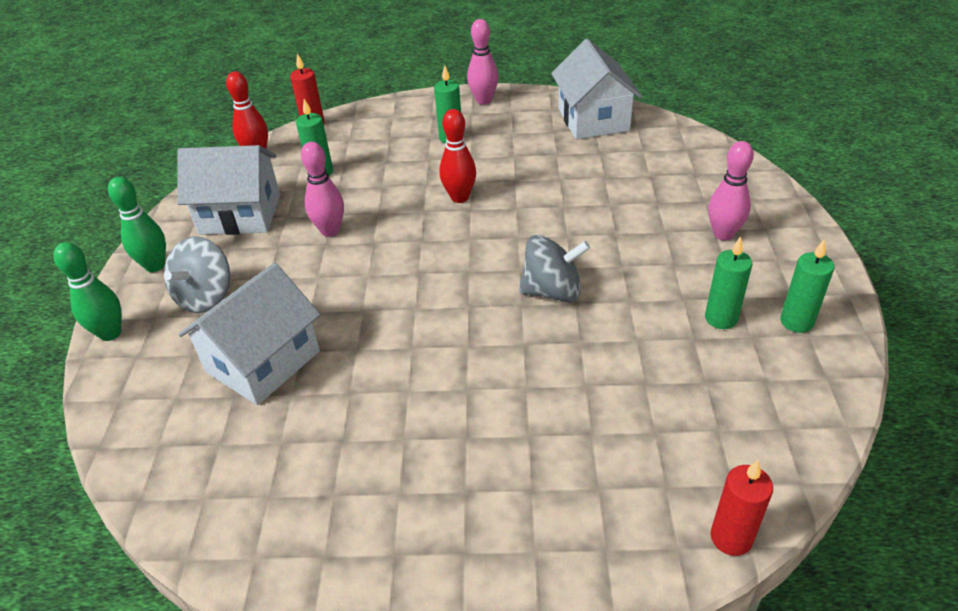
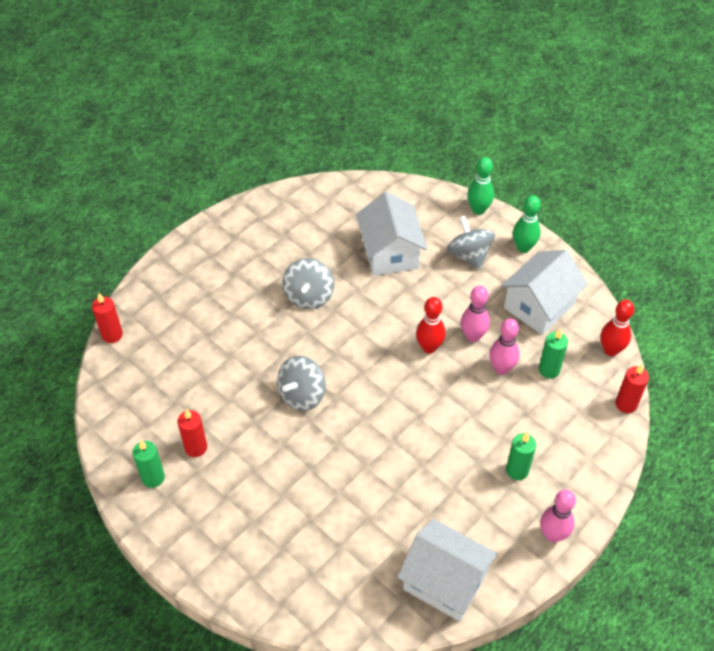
camera: 130 degrees right, 10 degrees up
red bowling pin [439,109,476,203] -> red bowling pin moved to [416,297,446,353]
green candle [705,236,752,329] -> red candle [177,409,207,457]
pink bowling pin [708,141,754,241] -> pink bowling pin moved to [489,318,520,375]
none -> grey spinning top [282,258,334,309]

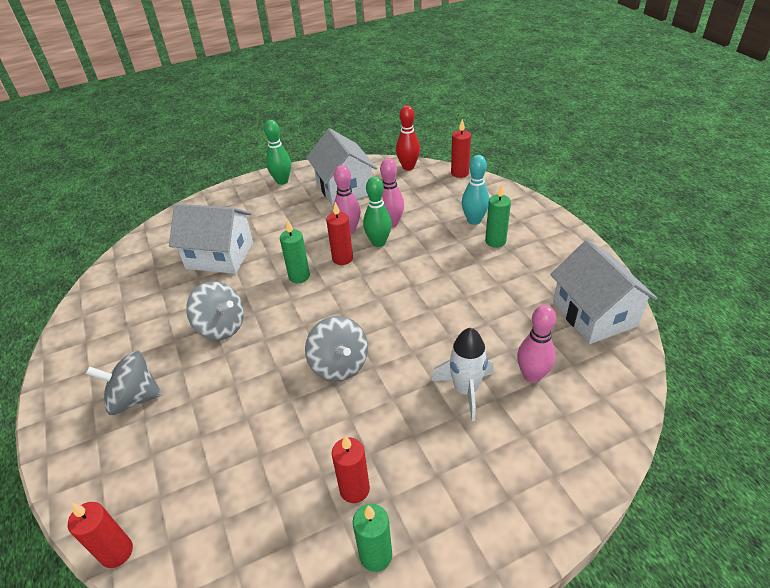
camera: 65 degrees left, 10 degrees down
white house [397,519,498,621] -> white house turned 75 degrees counterclockwise [550,240,658,344]
red bowling pin [416,297,446,353] -> red candle [326,202,353,265]
grey spinning top [447,215,495,270] -> grey spinning top moved to [86,351,162,415]
green bowling pin [467,157,494,215] -> green bowling pin moved to [363,177,392,247]
green candle [539,329,568,379] -> green candle moved to [280,219,310,283]
pink bowling pin [540,490,576,542] -> pink bowling pin moved to [517,305,556,383]
none -> white rocket [431,328,494,421]
none -> turquoise bowling pin [462,155,490,225]

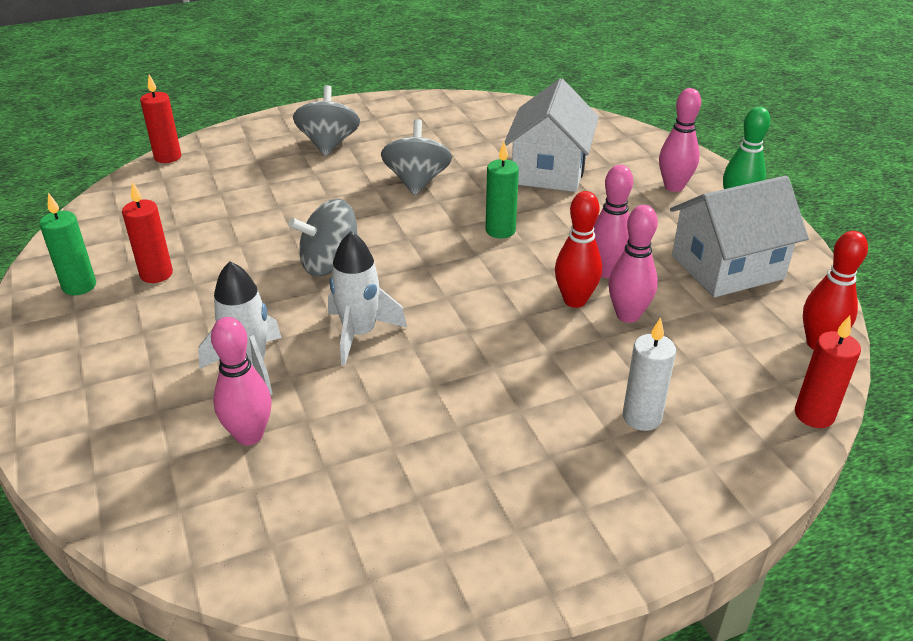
camera: 90 degrees right, 5 degrees down
grey spinning top [186,281,244,340] -> grey spinning top turned 150 degrees clockwise [381,119,452,195]
red candle [326,202,353,265] -> none
green bowling pin [363,177,392,247] -> red bowling pin [555,191,602,308]
turquoise bowling pin [462,155,490,225] -> white candle [623,317,676,431]
green candle [485,184,511,248] -> none
white house [550,240,658,344] -> none
none -> white rocket [328,231,407,365]
none -> pink bowling pin [659,88,701,192]

